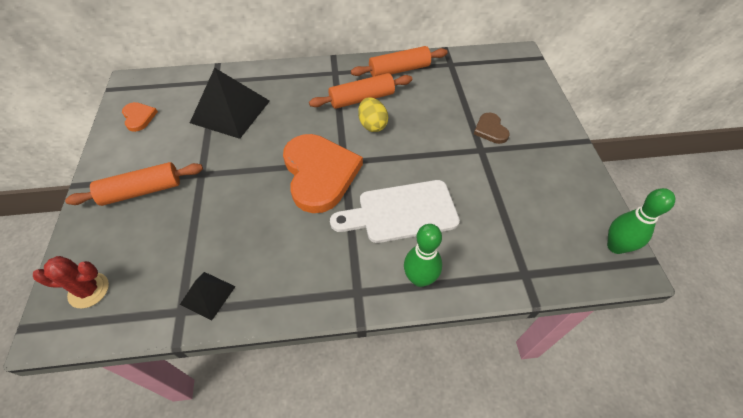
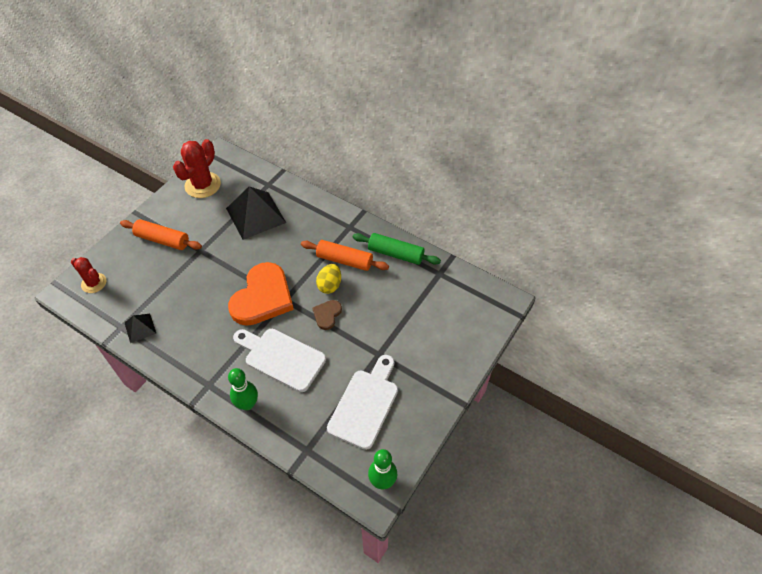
camera: 40 degrees right, 0 degrees up
orange heart [122,102,158,132] -> red cactus [173,139,221,198]
orange rolling pin [351,46,448,77] -> green rolling pin [353,233,441,265]
brown heart [474,113,510,144] -> brown heart moved to [312,300,342,330]
none -> white cutting board [327,355,398,450]

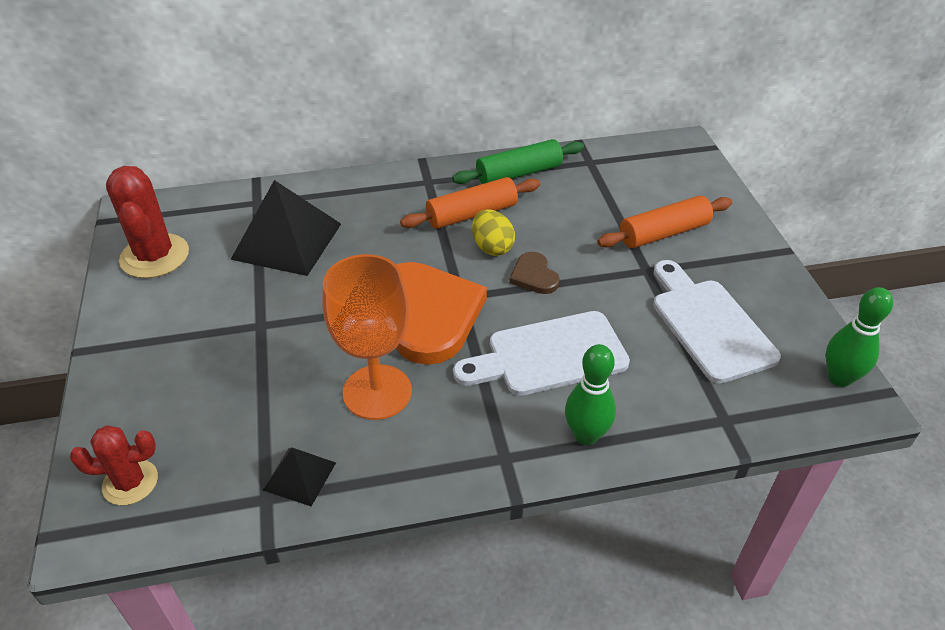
camera: 45 degrees left, 10 degrees down
orange rolling pin [120,219,202,250] -> orange rolling pin moved to [597,196,732,248]
none -> orange goblet [322,254,412,420]

